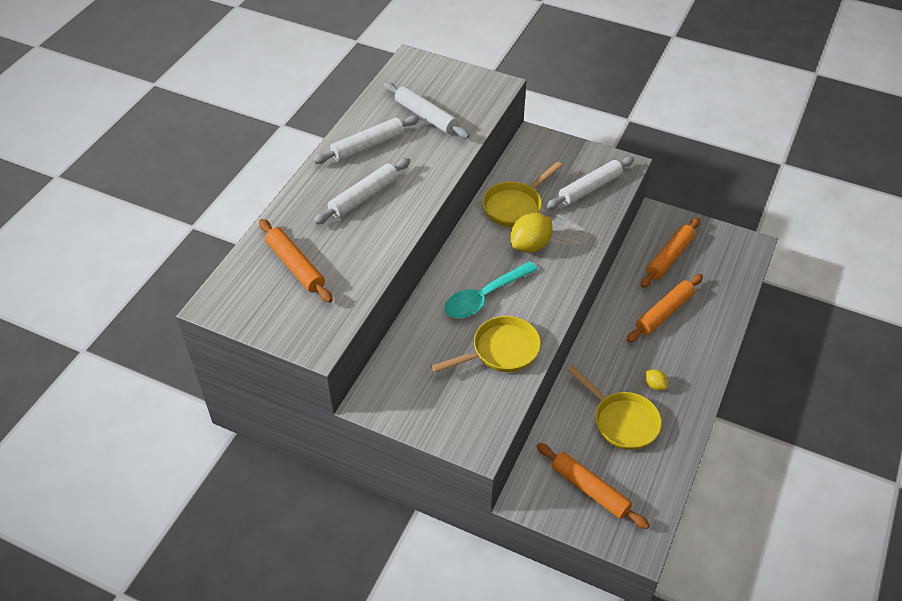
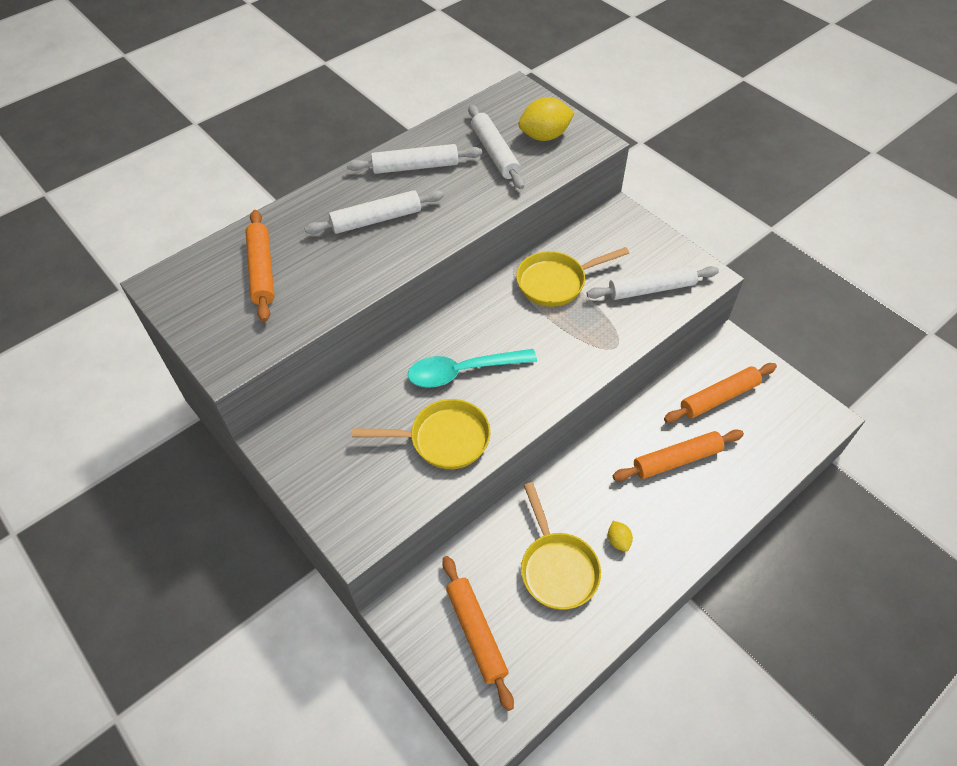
camera: 25 degrees right, 5 degrees up
yellow lemon [511,213,553,253] -> yellow lemon moved to [518,97,575,141]

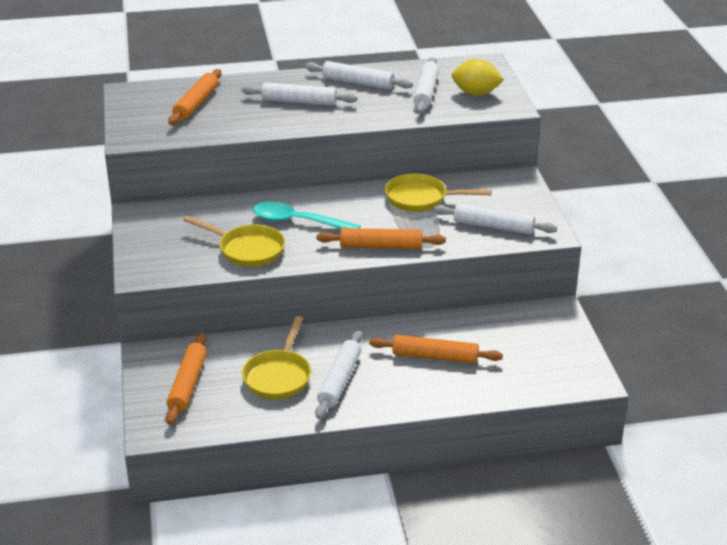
camera: 30 degrees right, 20 degrees down
yellow lemon [608,521,633,552] -> white rolling pin [315,331,362,419]
orange rolling pin [664,363,777,423] -> orange rolling pin moved to [316,228,446,249]

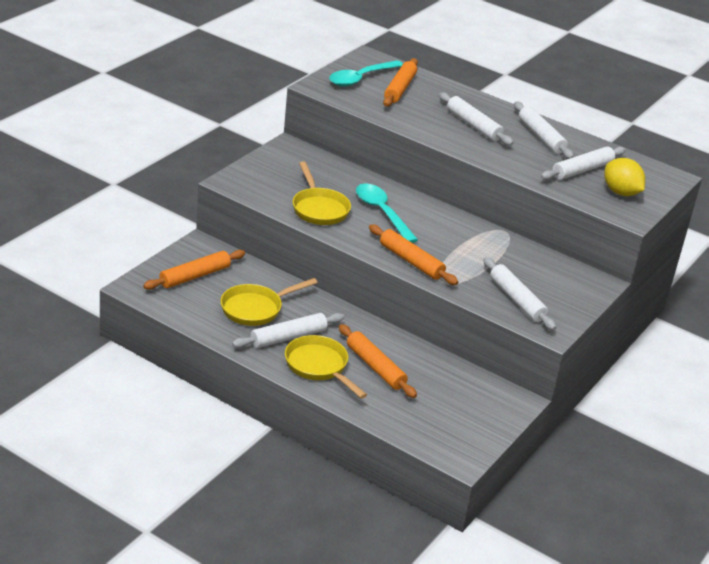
camera: 40 degrees right, 0 degrees up
orange rolling pin [168,69,222,125] -> orange rolling pin turned 45 degrees counterclockwise [383,58,418,107]
yellow pan [385,174,492,212] -> yellow pan moved to [285,335,367,399]
none -> turquoise spoon [329,60,403,86]

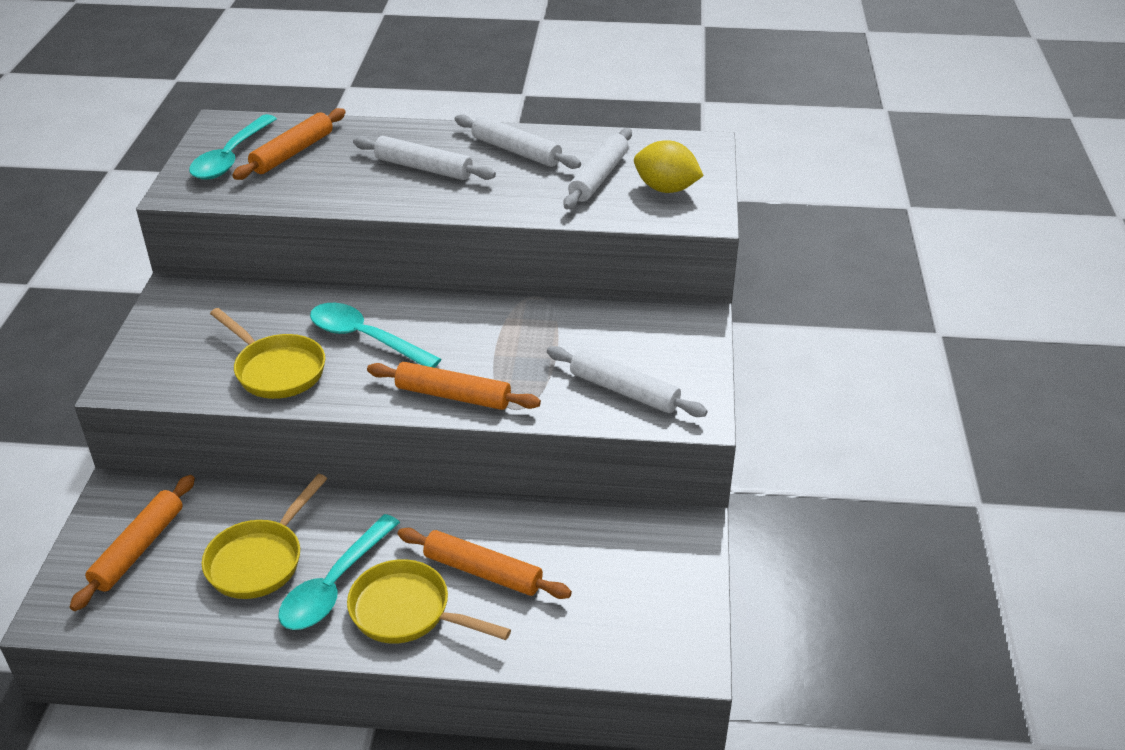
camera: 25 degrees left, 5 degrees up
white rolling pin [232,313,344,348] -> turquoise spoon [278,514,400,630]
orange rolling pin [383,58,418,107] -> orange rolling pin turned 45 degrees clockwise [232,108,346,180]

